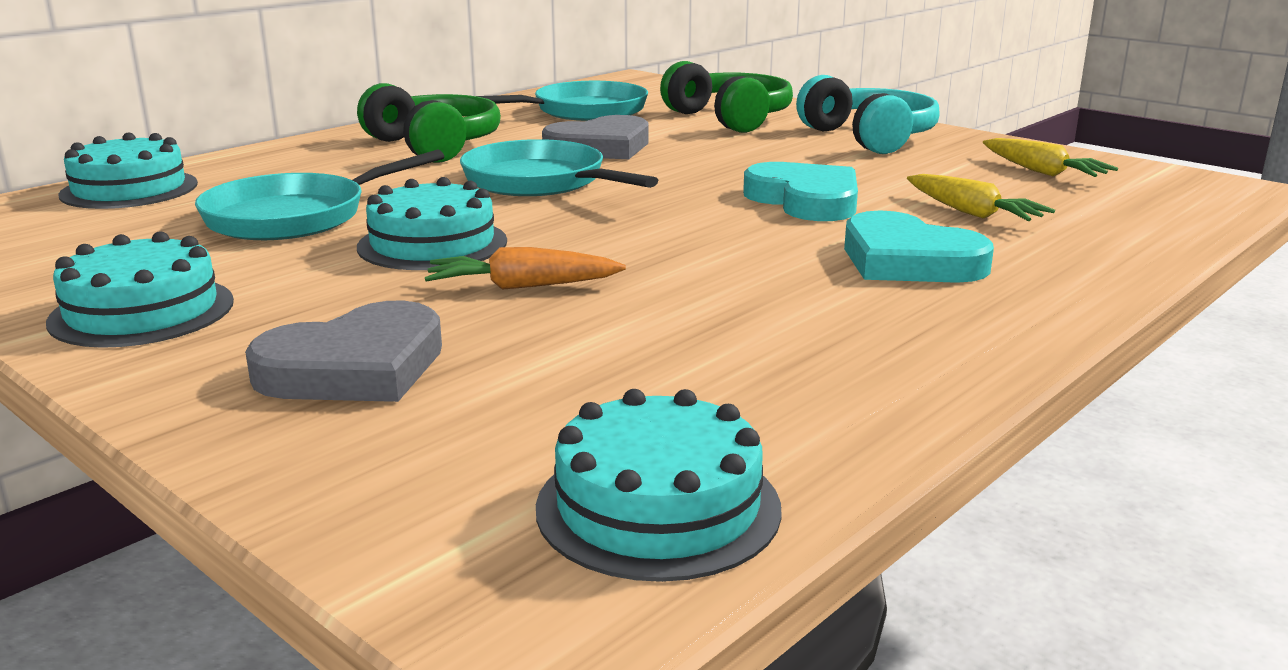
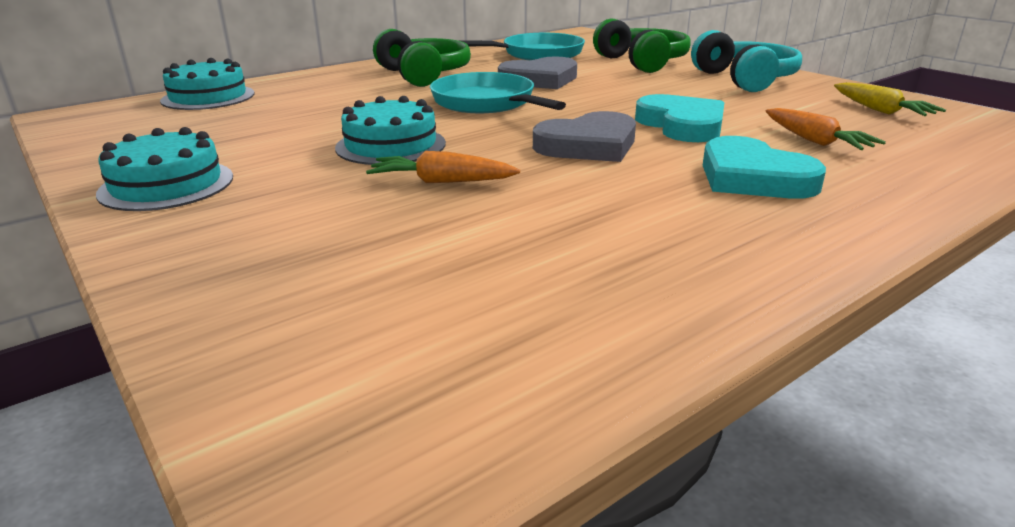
camera: 10 degrees right, 5 degrees up
turquoise pan [195,149,444,240] -> none
grey heart [245,300,442,402] -> grey heart moved to [533,111,636,162]
turquoise cake [536,389,782,582] -> none
yellow carrot [907,174,1055,221] -> orange carrot [766,108,886,150]

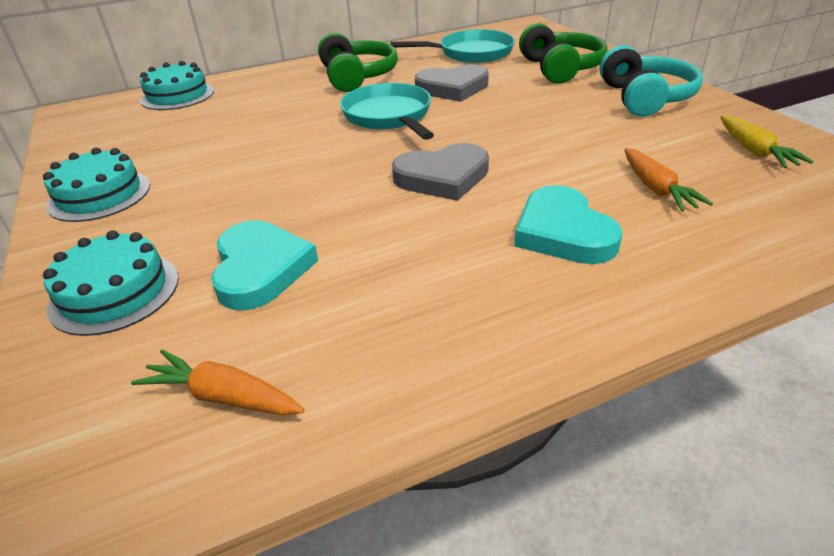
camera: 15 degrees right, 10 degrees up
turquoise cake [335,96,446,165] -> turquoise cake moved to [43,230,179,336]
orange carrot [366,151,520,183] -> orange carrot moved to [131,350,305,415]
turquoise heart [635,94,724,142] -> turquoise heart moved to [211,220,318,310]

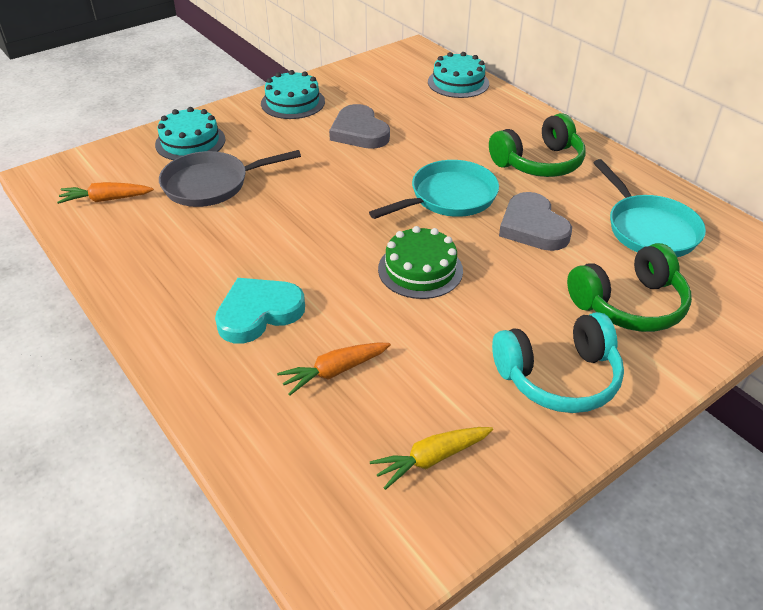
camera: 75 degrees right, 5 degrees up
orange carrot [131,350,305,415] -> orange carrot turned 105 degrees counterclockwise [57,182,154,204]
turquoise heart [211,220,318,310] -> grey pan [159,150,301,207]
grey heart [392,143,489,201] -> grey heart moved to [329,104,390,149]
none -> green cake [378,226,463,299]

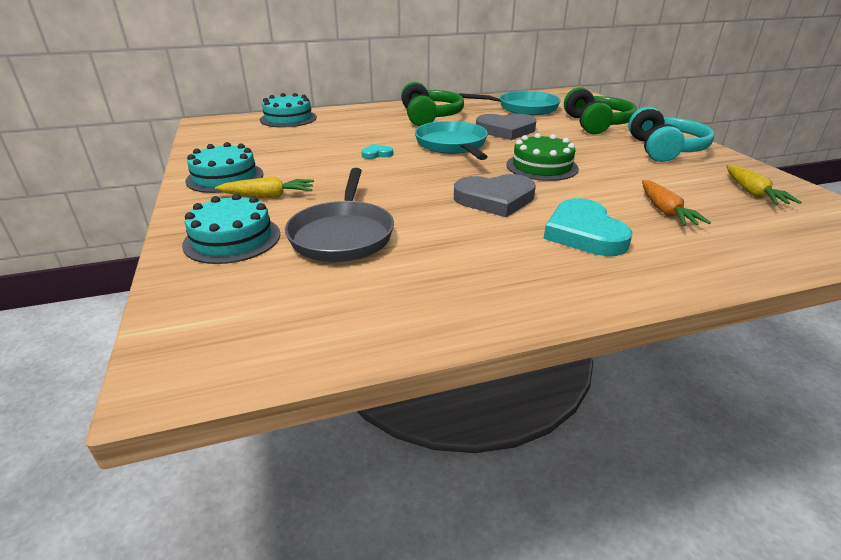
camera: 70 degrees left, 10 degrees down
orange carrot [57,182,154,204] -> none
grey heart [329,104,390,149] -> grey heart moved to [454,174,536,217]
none -> yellow carrot [215,177,314,198]
none -> turquoise heart [362,144,393,159]

